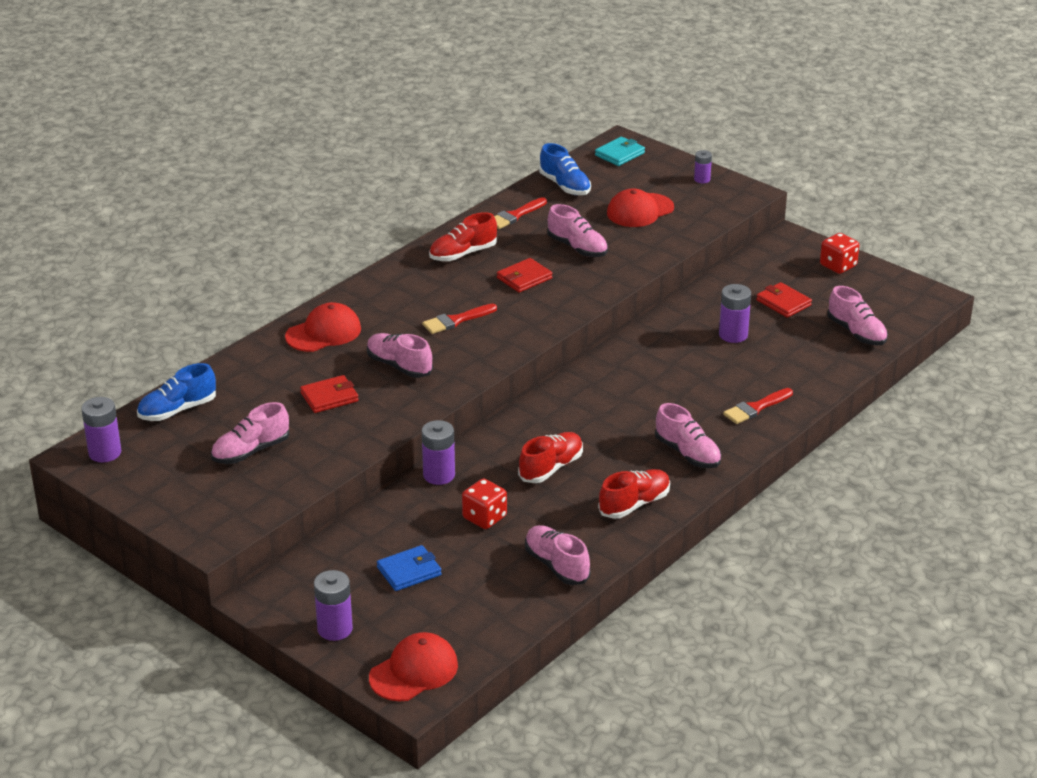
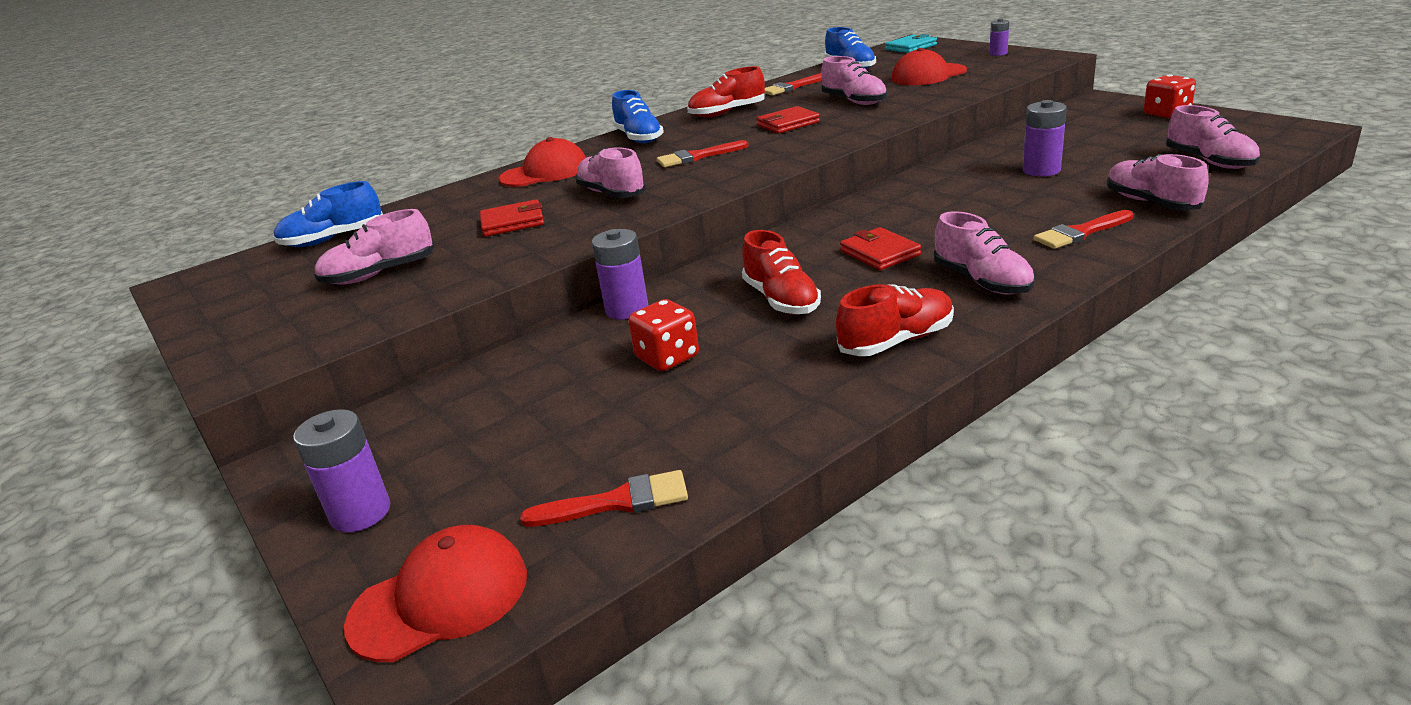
camera: 15 degrees right, 5 degrees down
purple battery [81,397,121,462] -> none
blue wallet [377,545,442,591] -> none
red shoe [518,432,583,483] -> red shoe turned 105 degrees clockwise [742,230,821,315]
pink shoe [525,525,590,585] -> pink shoe moved to [1107,154,1209,210]
red wallet [756,282,812,318] -> red wallet moved to [840,227,921,270]
none -> red brush [520,470,688,527]
none -> blue shoe [612,90,664,143]

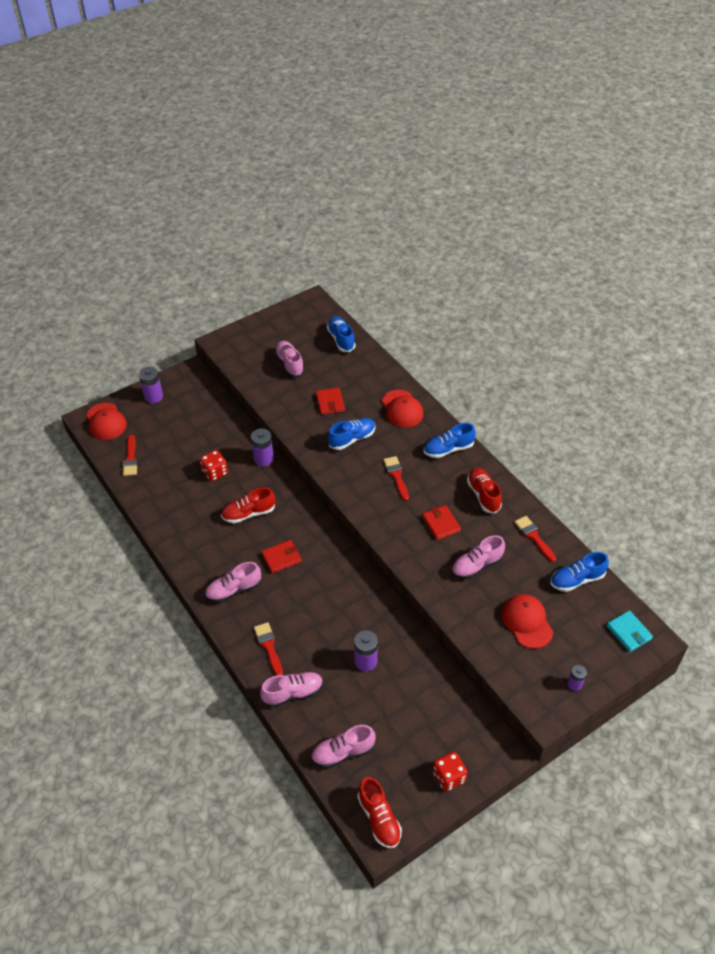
camera: 90 degrees right, 20 degrees up
pink shoe [575,148,646,198] -> blue shoe [328,418,376,450]
red shoe [836,284,954,356] -> red shoe moved to [357,777,402,848]

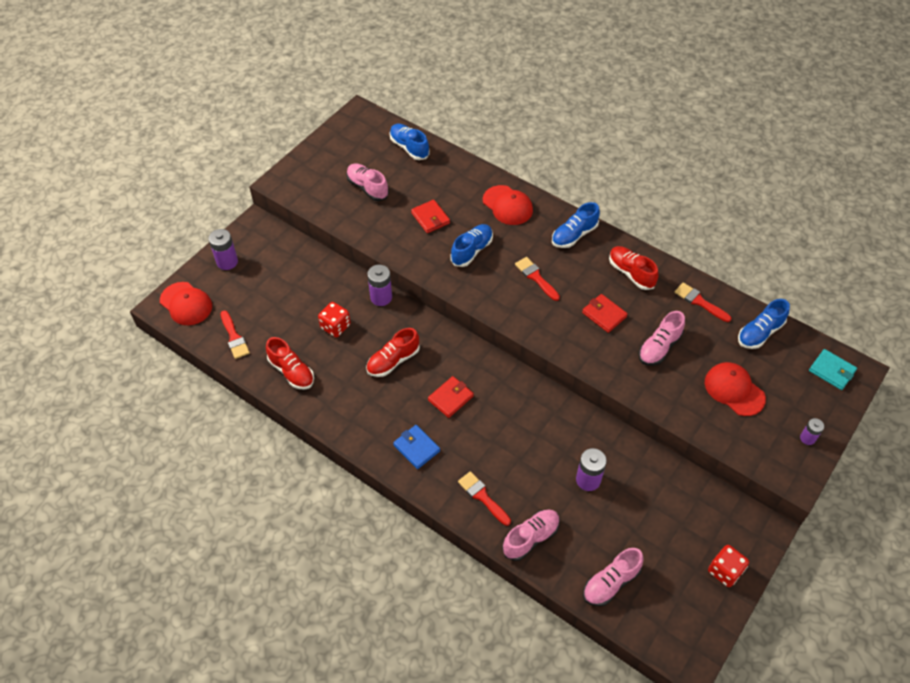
camera: 20 degrees left, 5 degrees up
pink shoe [205,562,261,603] -> blue wallet [393,425,440,469]
red shoe [357,777,402,848] -> red shoe moved to [266,337,314,389]

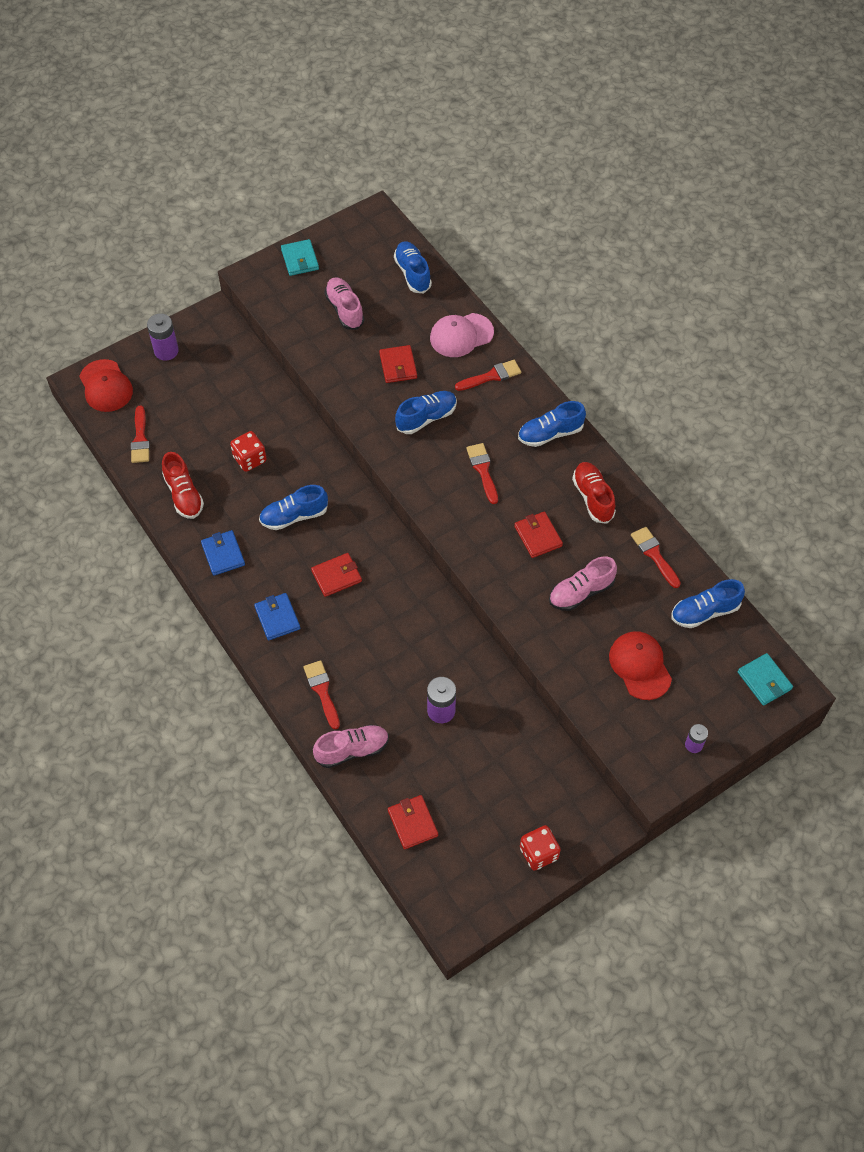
camera: 20 degrees right, 5 degrees up
red shoe [366,328,420,377] -> blue shoe [259,485,328,530]
purple battery [367,265,392,306] -> none
red cap [483,185,533,225] -> red brush [455,360,521,391]
pink shoe [583,548,644,606] -> red wallet [388,795,438,849]
none -> blue wallet [201,530,245,576]
none -> turquoise wallet [281,239,319,276]
none -> pink cap [430,313,494,357]

